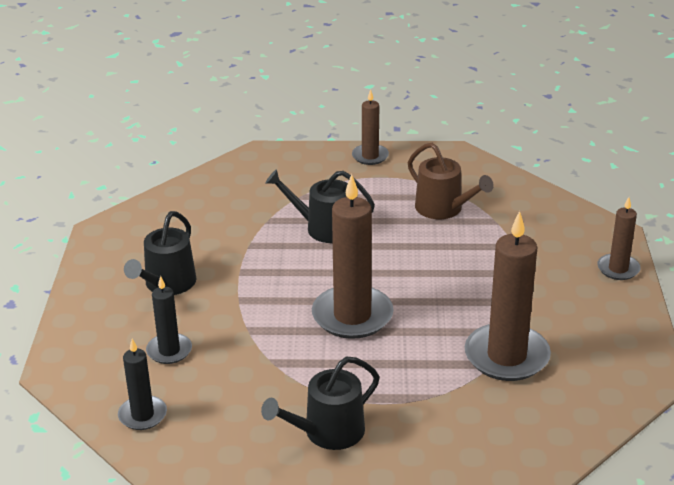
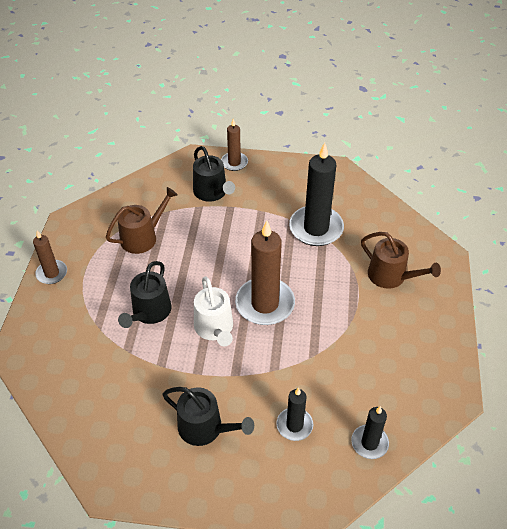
camera: 85 degrees left, 15 degrees up
black watering can [261,357,379,450] -> black watering can moved to [193,146,235,202]
brown candle [465,211,551,381] -> black candle [289,143,344,246]
none -> white watering can [194,276,233,346]
none -> brown watering can [361,232,441,289]

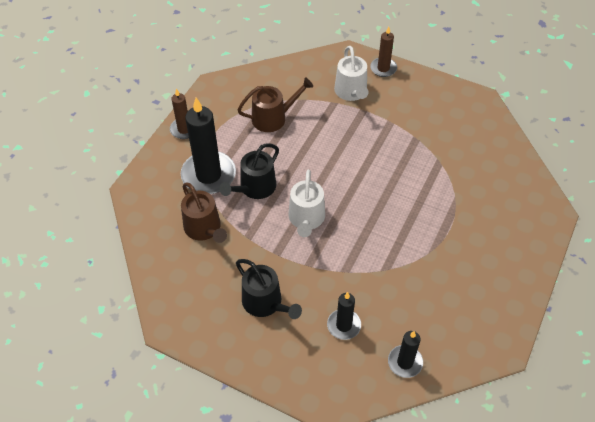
camera: 20 degrees right, 5 degrees up
black watering can [193,146,235,202] -> white watering can [334,46,368,101]
brown candle [235,221,295,325] -> none
black candle [289,143,344,246] -> black candle moved to [181,98,236,194]
brown watering can [361,232,441,289] -> brown watering can moved to [181,182,227,243]

